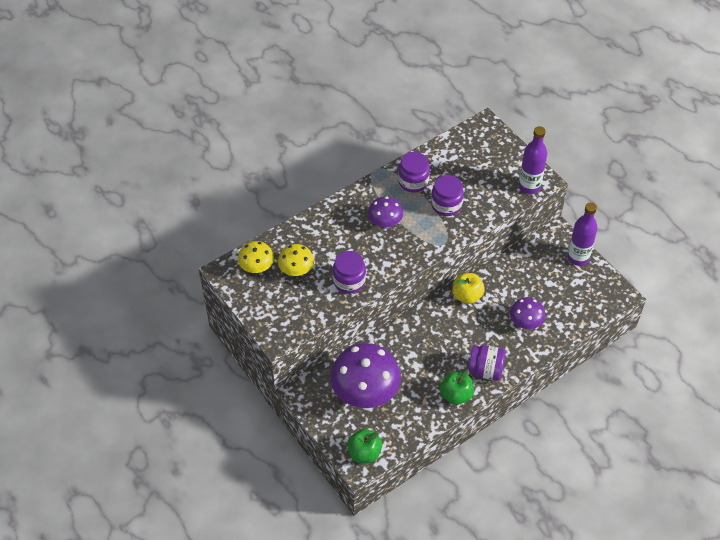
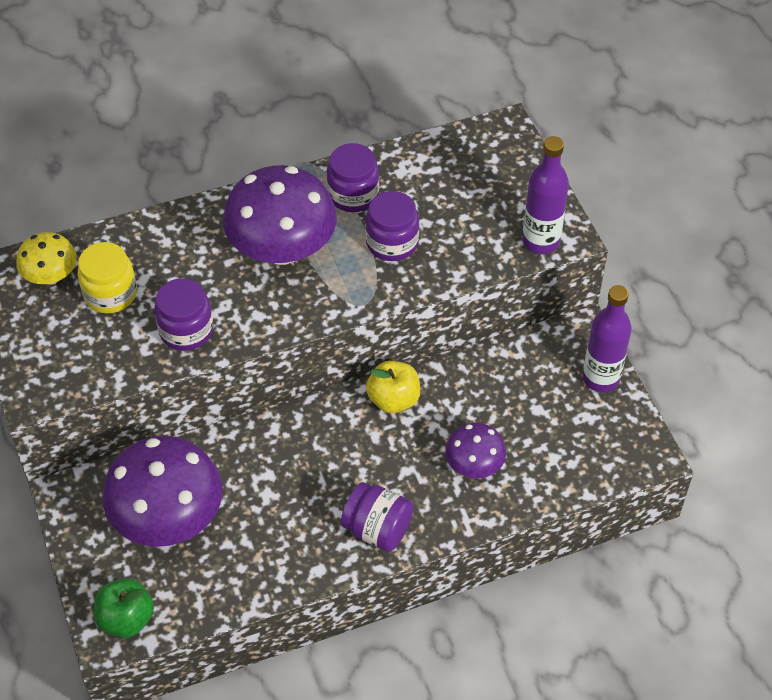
camera: 15 degrees right, 0 degrees up
yellow mushroom [278,244,314,276] -> yellow jar [78,242,137,313]
purple mushroom [368,197,403,227] -> purple mushroom [223,165,337,265], size x1.90
green apple [440,370,474,405] -> none

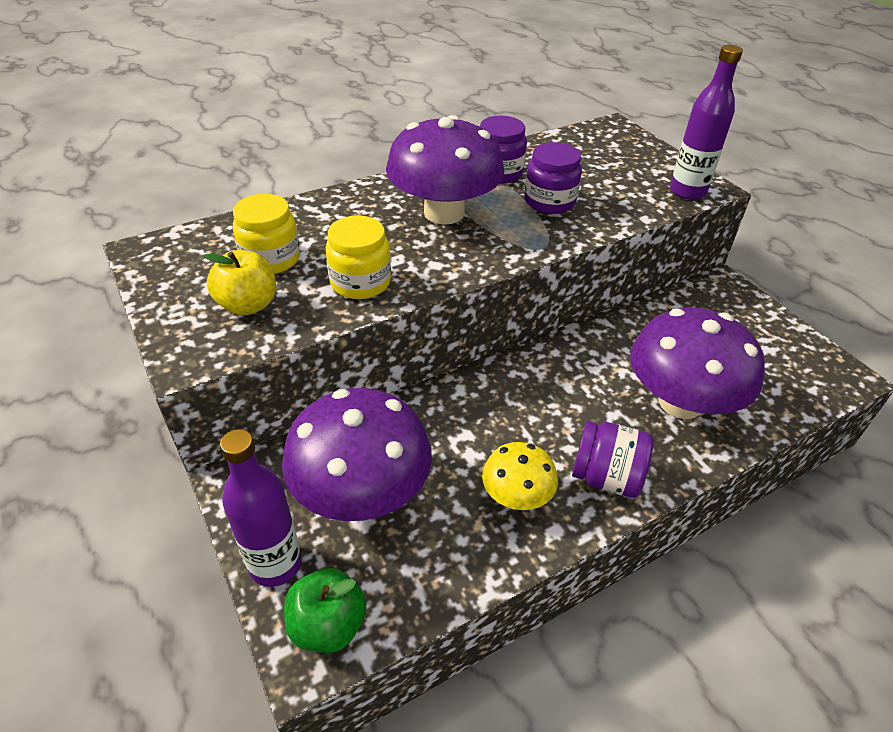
camera: 10 degrees left, 10 degrees down
yellow mushroom [16,232,77,285] -> yellow mushroom moved to [482,442,558,510]
purple jar [154,278,213,351] -> yellow jar [326,216,391,299]
yellow apple [366,361,420,413] -> yellow apple moved to [204,250,276,316]
purple mushroom [445,423,506,478] -> purple mushroom [630,308,765,419], size x1.90
purple bottle [582,285,632,392] -> purple bottle moved to [220,429,302,587]

